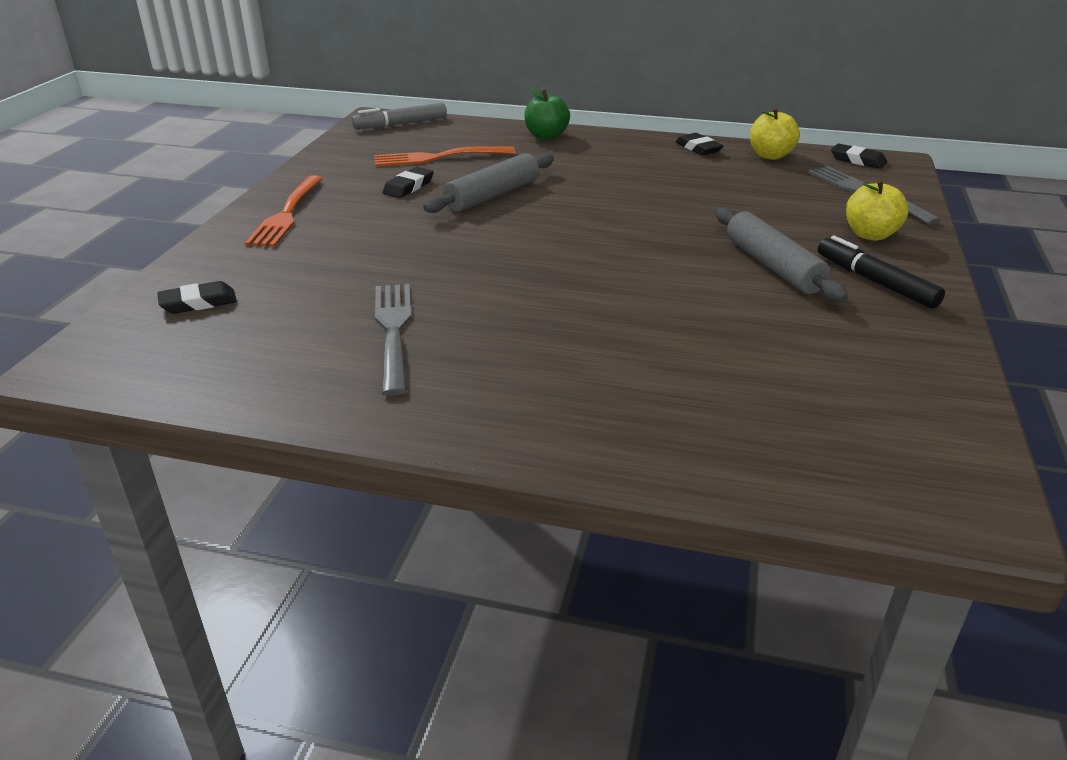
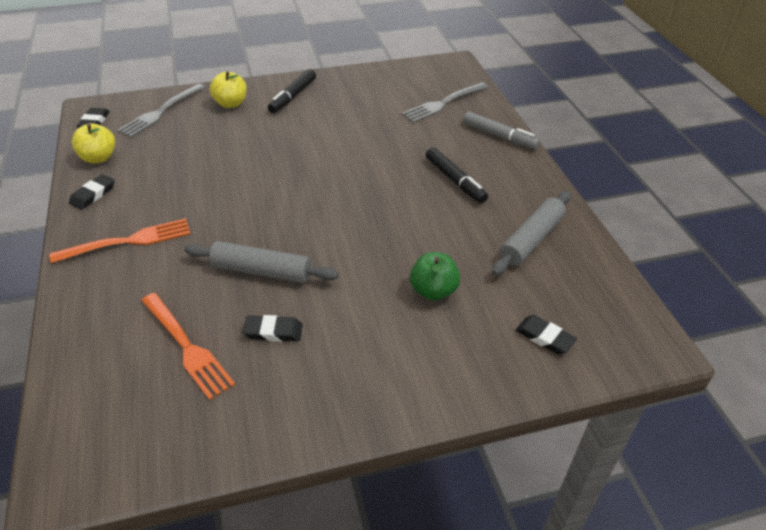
camera: 120 degrees left, 10 degrees up
orange fork [245,175,323,247] -> orange fork moved to [49,218,191,264]
grey marker [352,103,447,129] -> grey marker moved to [463,111,540,149]
grey fork [375,284,411,396] -> grey fork moved to [401,82,488,123]
green apple [524,86,570,140] -> green apple moved to [410,252,460,301]
grey rolling pin [716,207,848,302] -> grey rolling pin moved to [492,191,571,276]
none -> black marker [426,147,488,203]

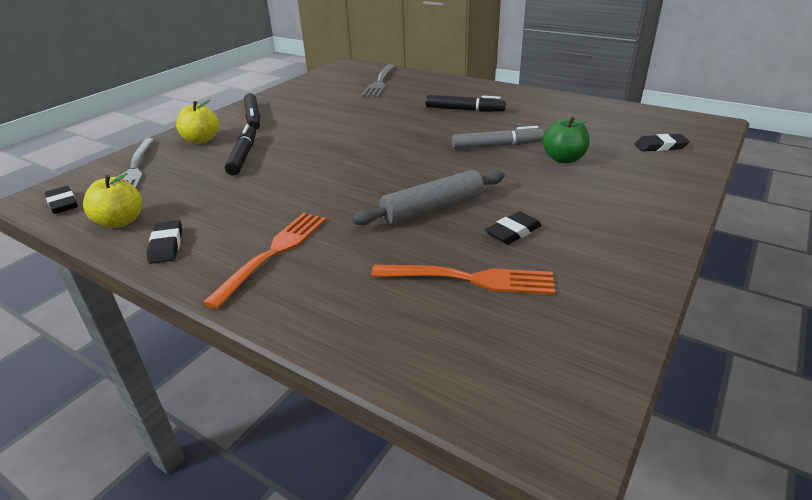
camera: 40 degrees left, 10 degrees down
grey marker [463,111,540,149] -> grey marker moved to [452,126,544,149]
grey rolling pin [492,191,571,276] -> none
none -> black marker [225,124,256,175]

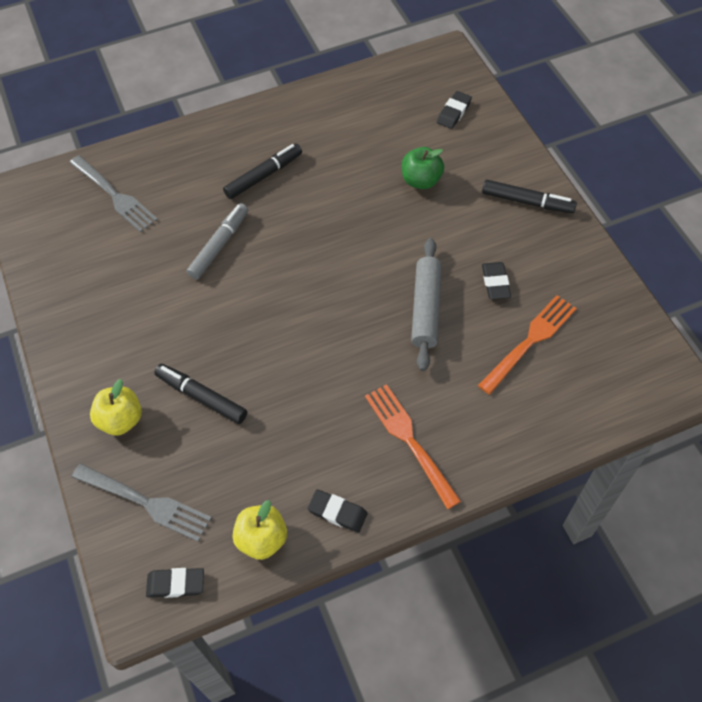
camera: 55 degrees left, 25 degrees up
black marker [244,93,260,130] -> black marker moved to [482,180,577,214]
grey marker [452,126,544,149] -> grey marker moved to [187,203,248,280]

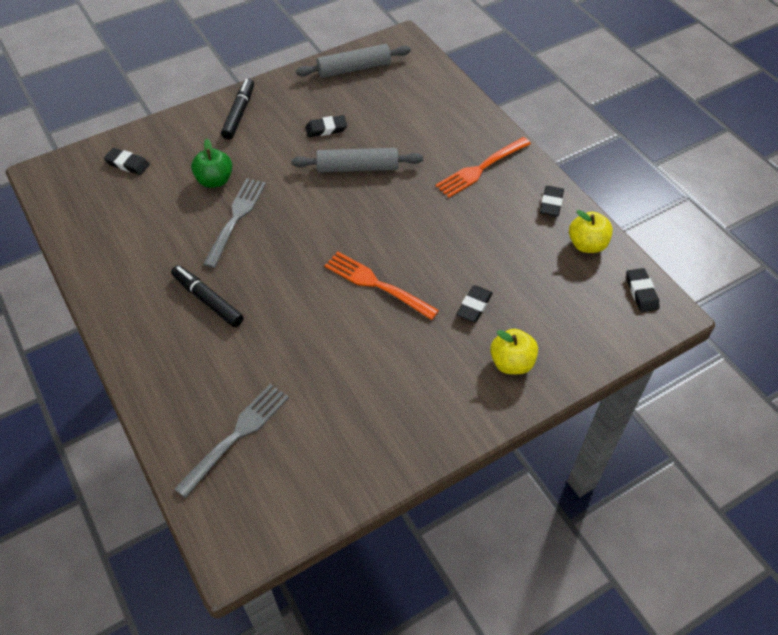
camera: 100 degrees left, 5 degrees down
grey fork [72,464,212,542] -> grey fork moved to [203,178,266,268]
black marker [154,364,247,424] -> black eraser [456,285,493,322]
grey marker [187,203,248,280] -> none
orange fork [478,295,577,395] -> orange fork moved to [324,252,439,320]
none -> grey rolling pin [296,44,411,78]

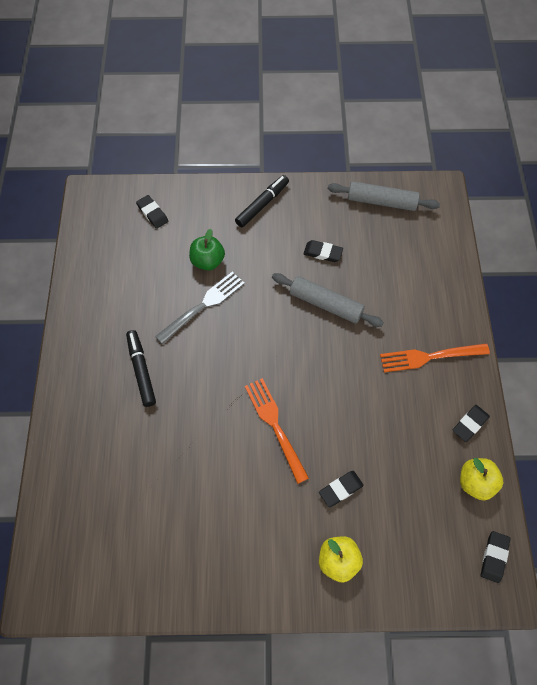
camera: 30 degrees right, 10 degrees up
grey fork [174,384,289,498] -> none

